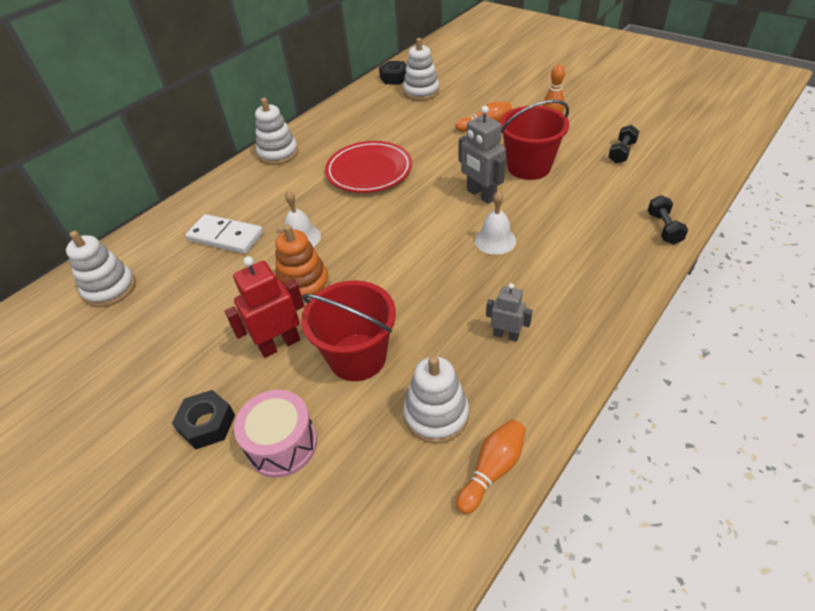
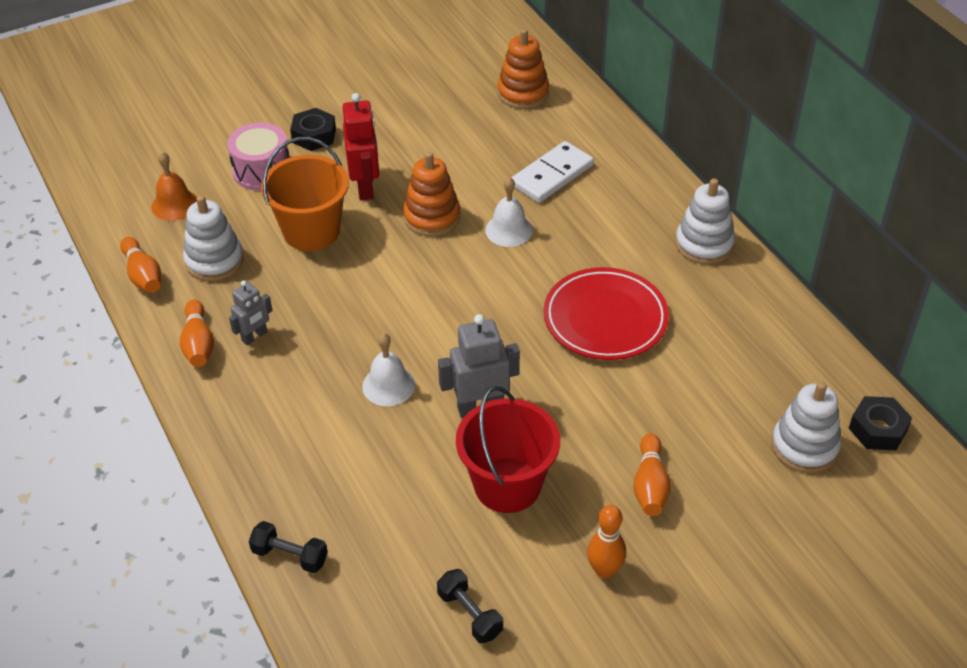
camera: 110 degrees right, 0 degrees up
white stacking toy [66,231,136,307] -> orange stacking toy [497,29,549,109]
red bucket [301,280,396,381] -> orange bucket [261,137,349,251]
none -> orange bell [151,152,197,221]
none -> orange bowling pin [180,300,214,367]

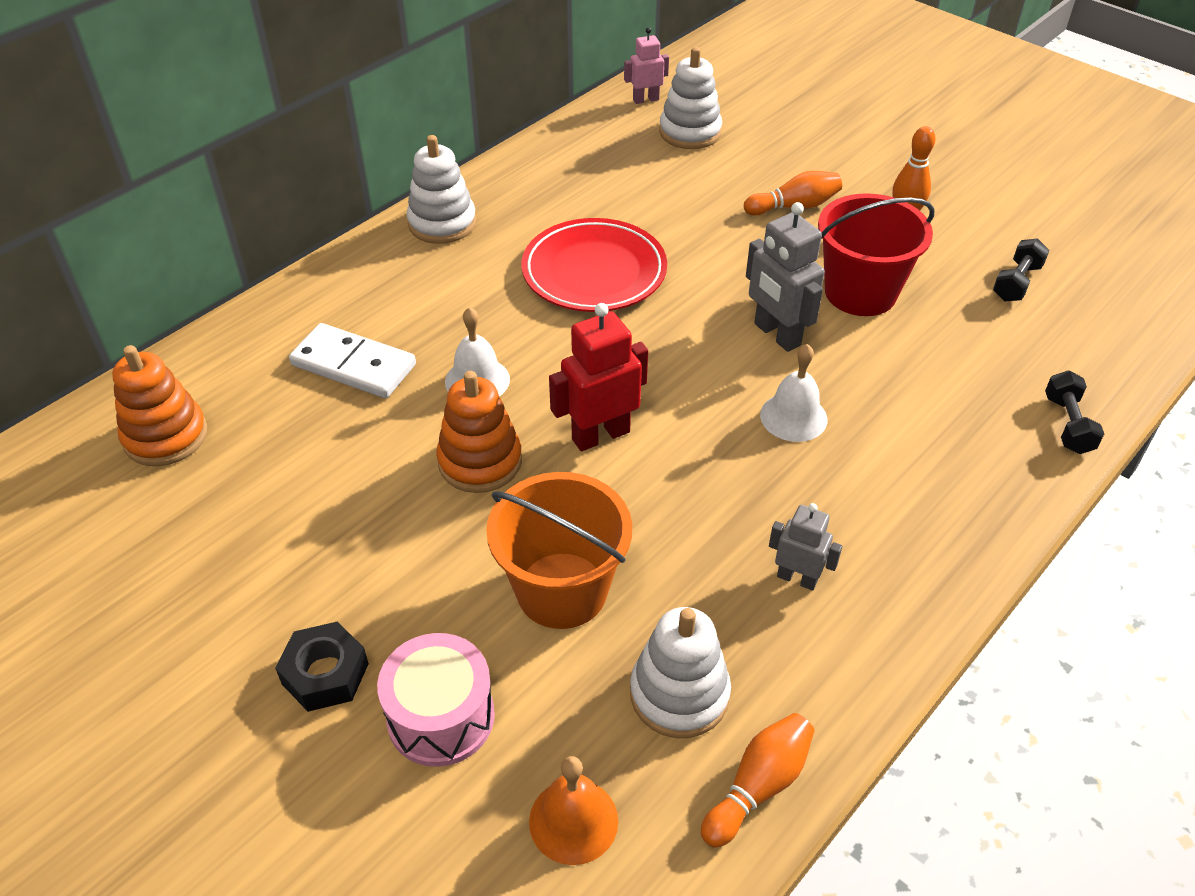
camera: 110 degrees left, 0 degrees up
orange bowling pin [180,300,214,367] -> none
red robot [343,93,379,200] -> red robot moved to [549,303,648,451]
black nut [849,396,912,450] -> pink robot [624,27,669,104]

